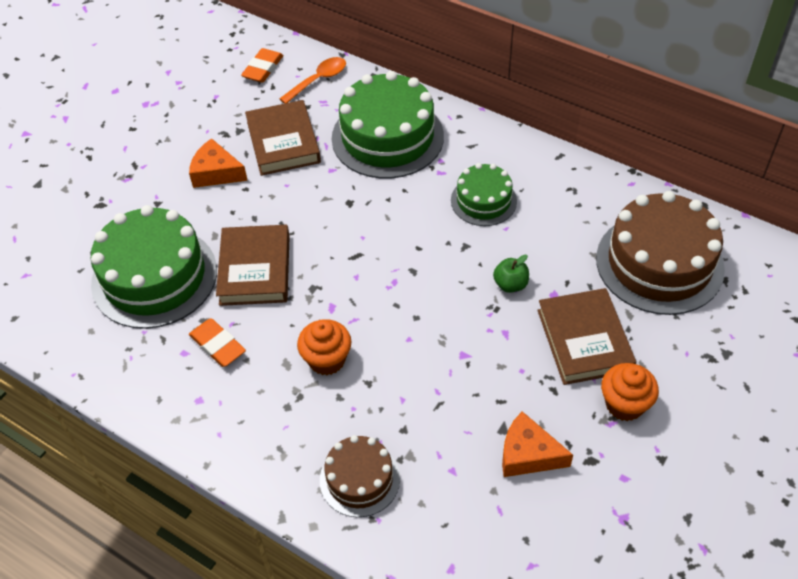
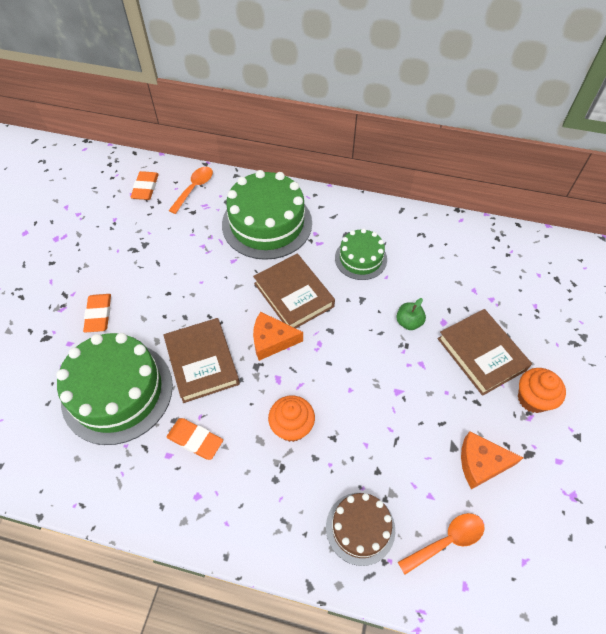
camera: 20 degrees left, 5 degrees up
orange cheese [189,138,248,188] -> orange cheese moved to [253,312,303,361]
brown book [245,100,321,176] -> brown book moved to [253,254,335,328]
brown cake [596,191,725,315] -> none
none -> orange eraser [83,294,111,333]
none -> orange spoon [398,513,484,575]

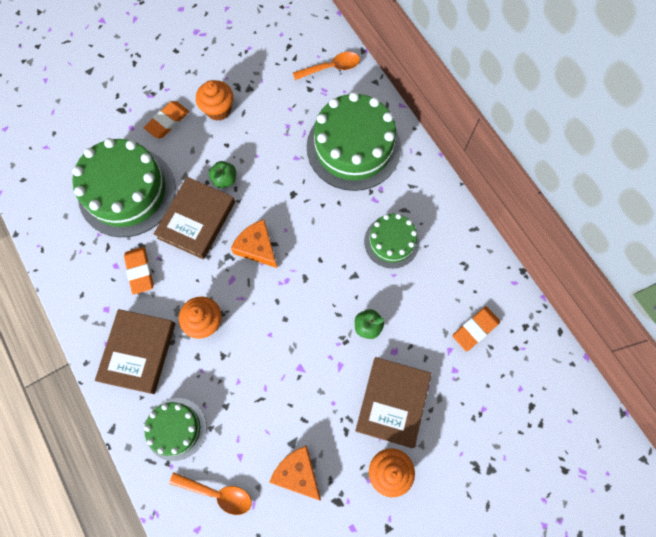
camera: 45 degrees right, 15 degrees up
orange eraser [130,171,159,200] -> orange eraser moved to [452,306,500,352]
brown book [253,254,335,328] -> brown book moved to [95,309,175,394]
brown cake [326,493,395,566] -> green cake [144,398,207,461]
none -> orange cupcake [196,80,233,121]
none -> green apple [209,161,236,188]

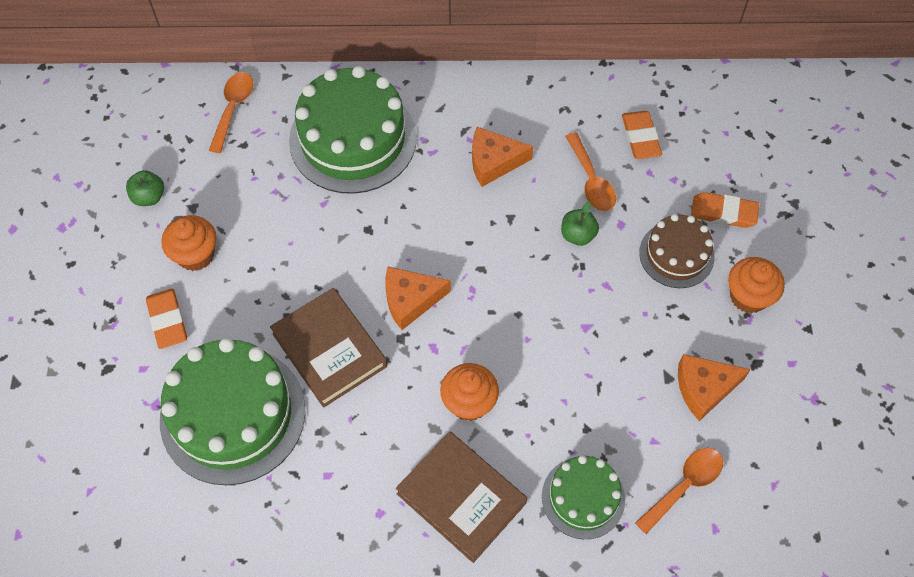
camera: 60 degrees left, 10 degrees down
orange eraser [124,247,154,295] -> orange eraser moved to [691,192,759,228]
green apple [209,161,236,188] -> green apple moved to [126,170,164,206]
brown book [355,357,431,448] -> brown cake [639,214,714,288]
green cake [364,214,419,268] -> orange cheese [472,127,534,187]
none -> orange spoon [565,132,616,211]

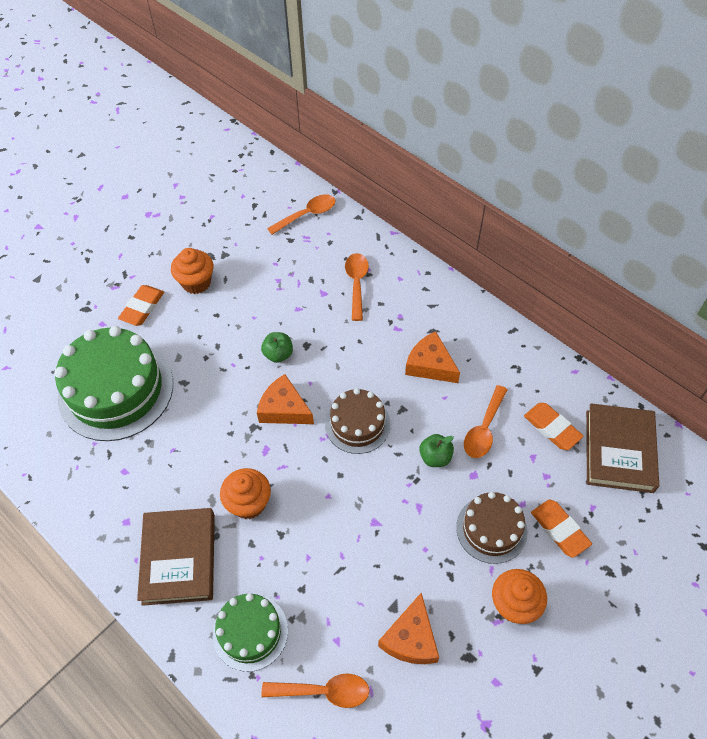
camera: 45 degrees right, 5 degrees down
green apple [126,170,164,206] -> green apple moved to [261,332,293,363]
brown book [270,288,387,408] -> brown book moved to [586,403,659,493]
green cake [289,66,417,194] -> orange spoon [345,253,369,321]
orange eraser [622,111,662,159] -> orange eraser turned 75 degrees counterclockwise [524,403,584,450]
orange cheese [678,354,751,421] -> orange cheese turned 105 degrees counterclockwise [378,593,439,664]
none -> brown cake [325,388,390,454]

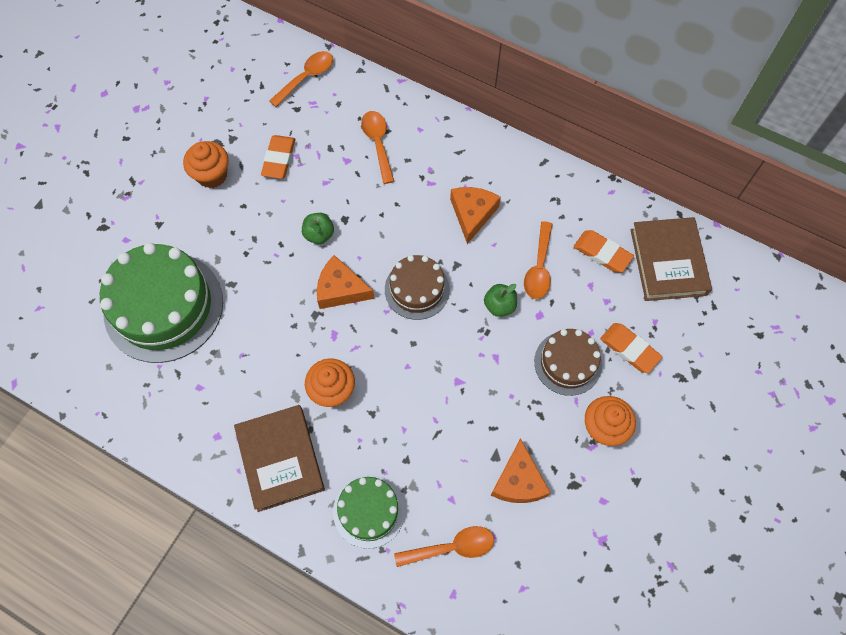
camera: 15 degrees left, 10 degrees up
orange eraser [118,285,164,326] -> orange eraser moved to [261,135,296,179]
orange cheese [405,331,460,383] -> orange cheese turned 75 degrees clockwise [450,187,501,244]

